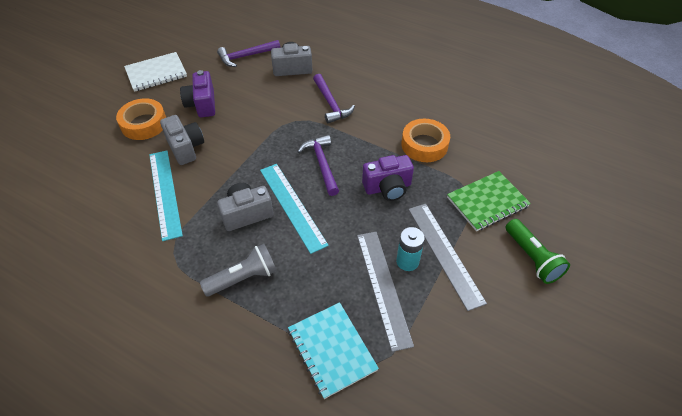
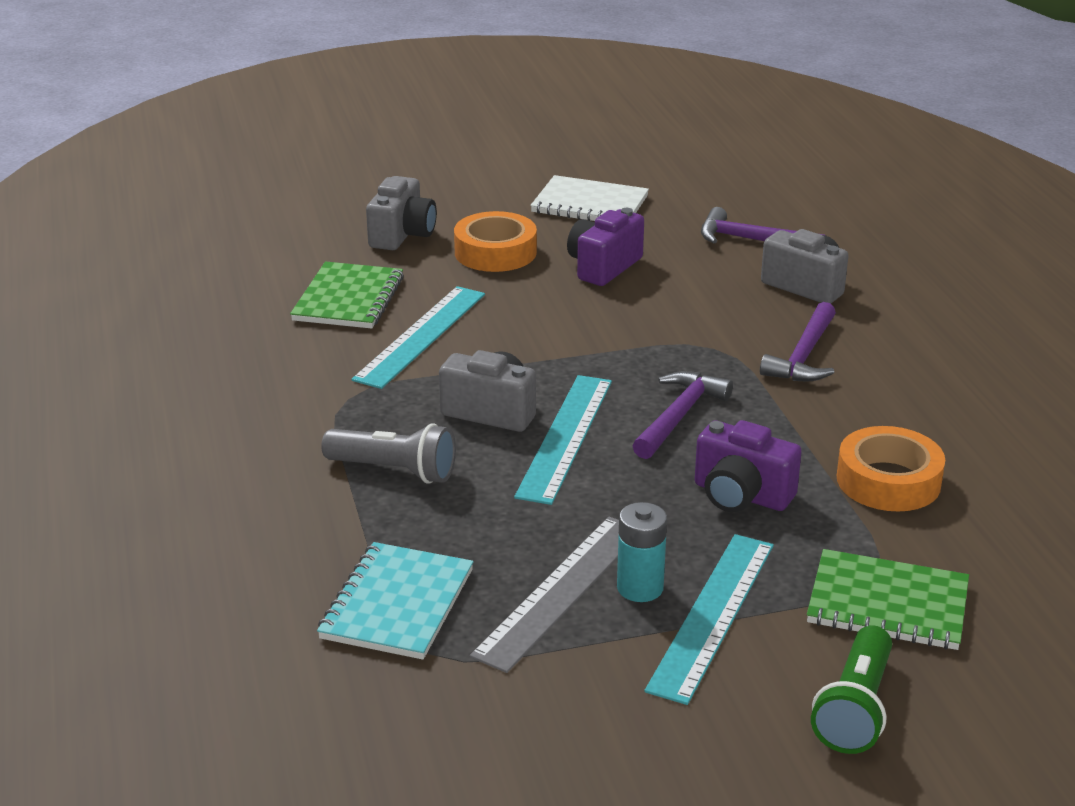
camera: 45 degrees right, 20 degrees down
grey camera [160,115,204,165] -> grey camera moved to [366,176,437,250]
grey ruler [408,204,487,311] -> turquoise ruler [644,534,774,705]
none -> green notebook [290,261,404,329]

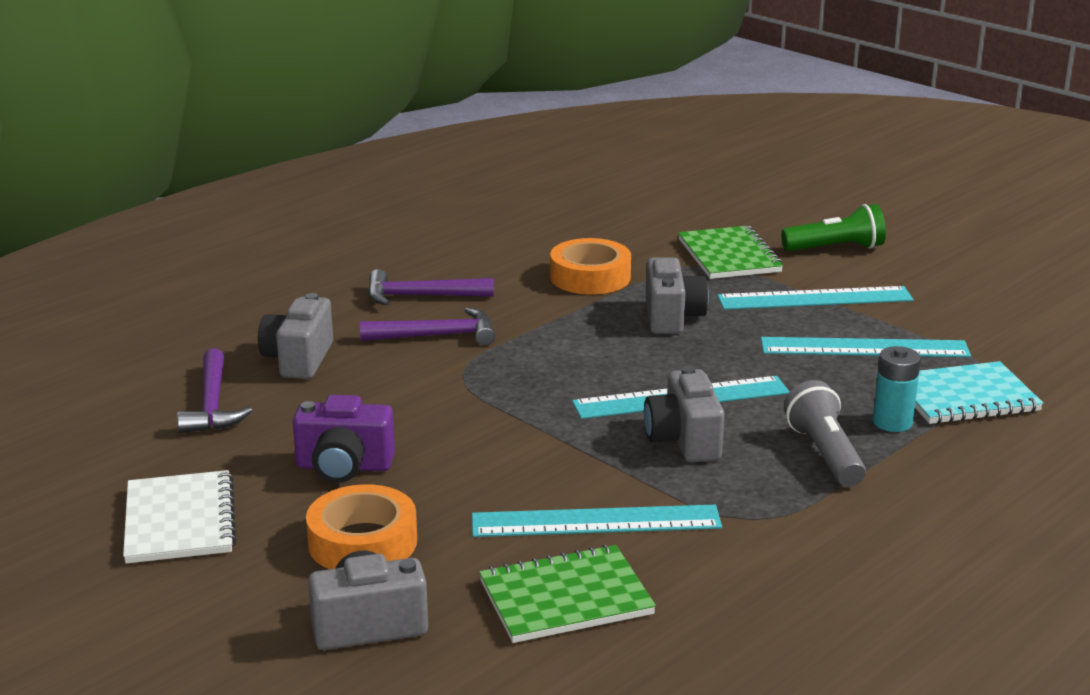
camera: 120 degrees left, 5 degrees down
grey ruler [470,517,619,673] -> turquoise ruler [761,337,971,357]
turquoise battery [617,502,667,602] -> turquoise battery moved to [873,346,921,432]
purple hammer [633,371,733,459] -> purple hammer moved to [368,269,494,305]
purple camera [695,420,802,512] -> grey camera [646,257,709,334]

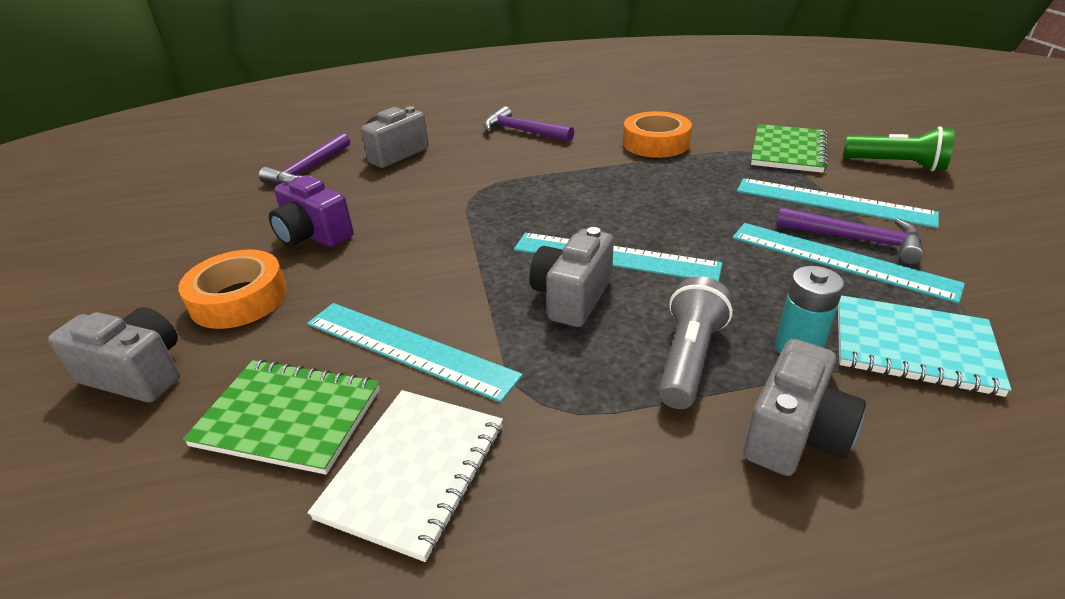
camera: 35 degrees right, 10 degrees up
white notebook [123,470,236,563] -> white notebook moved to [308,390,503,562]
purple hammer [360,308,495,346] -> purple hammer moved to [776,207,924,264]
grey camera [646,257,709,334] -> grey camera moved to [743,339,866,476]

